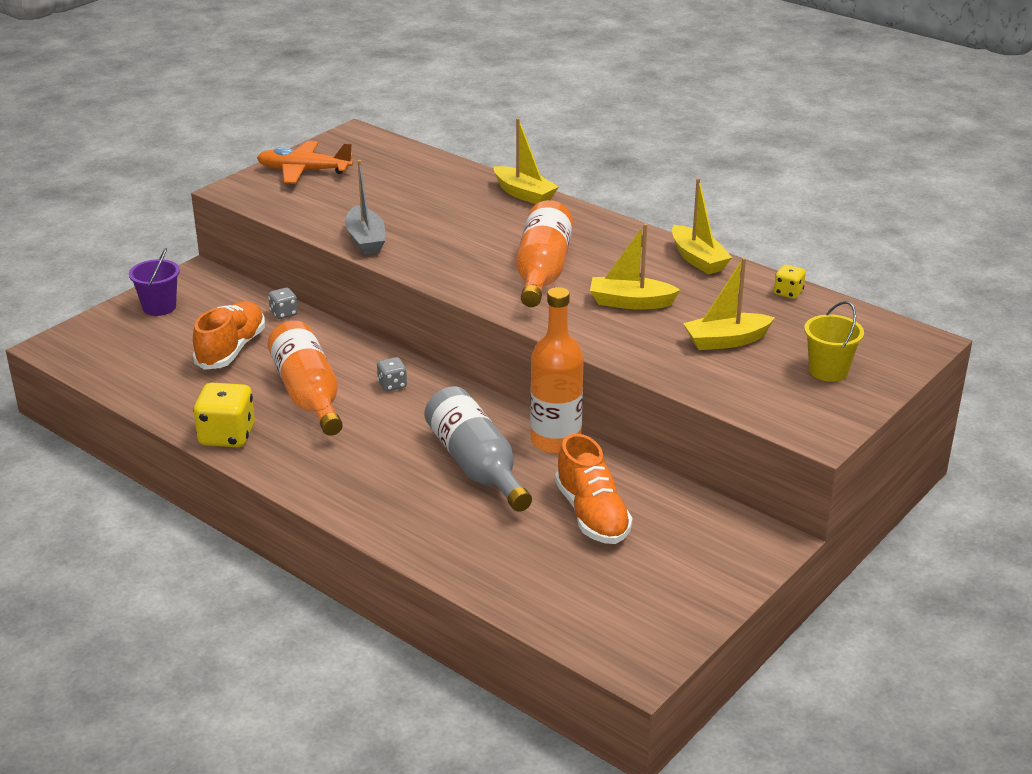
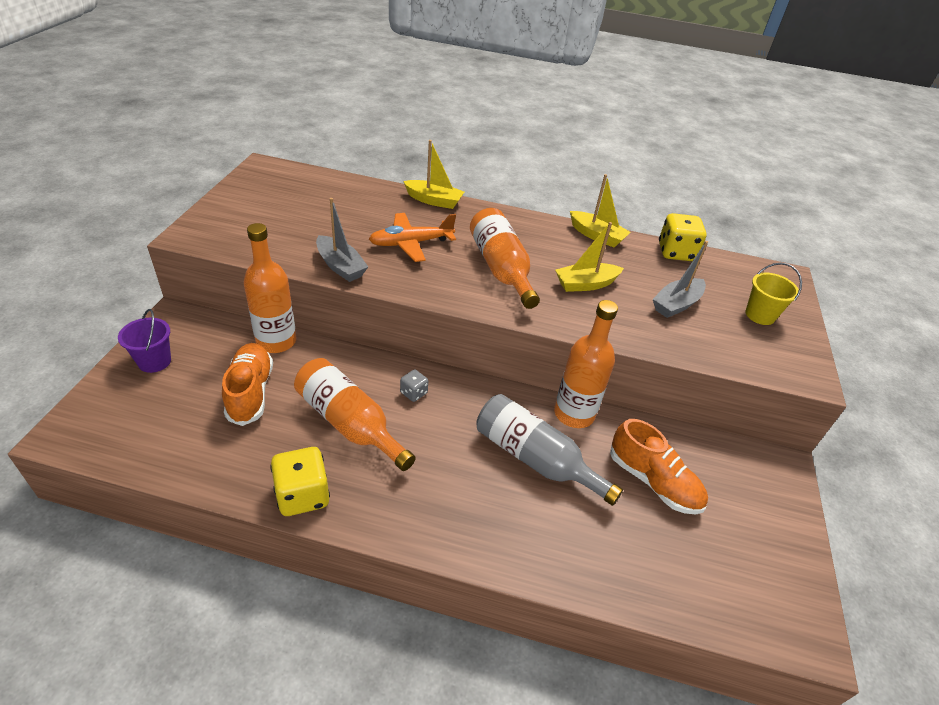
camera: 30 degrees left, 10 degrees up
orange plane [257,141,353,184] -> orange plane moved to [369,213,456,262]
grey dice [268,287,298,319] -> orange bottle [243,223,296,353]
yellow boat [683,258,775,350] -> grey boat [653,241,708,318]
yellow dice [774,265,806,299] -> yellow dice [659,213,707,261], size x1.89

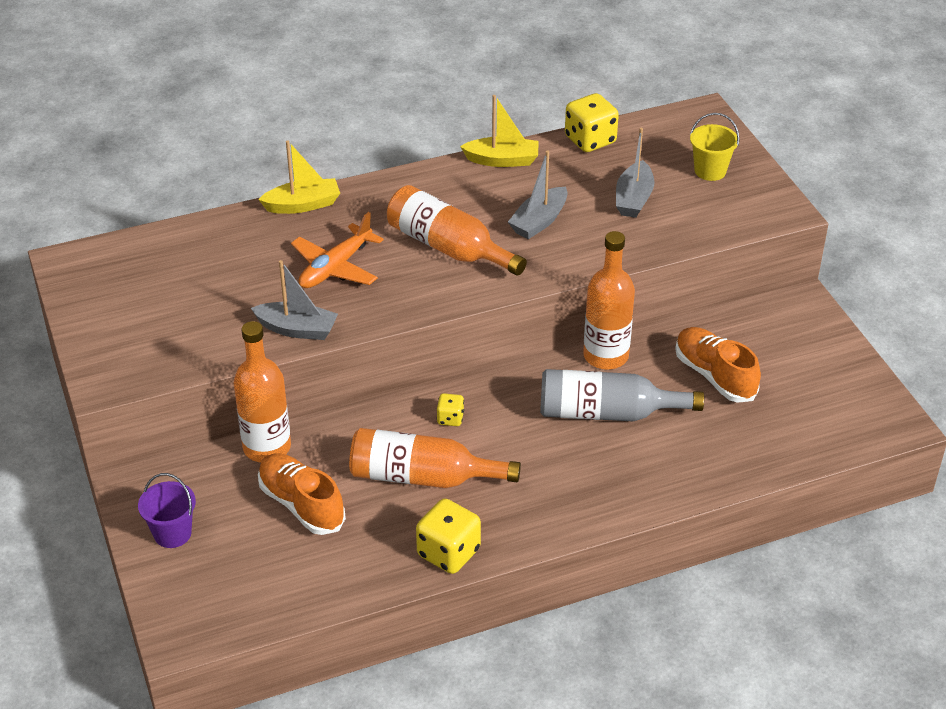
camera: 30 degrees left, 0 degrees up
grey dice [400,370,428,402] -> yellow dice [437,393,464,426]
yellow boat [555,222,624,292] -> grey boat [508,151,568,239]
orange shoe [610,419,708,515] -> orange shoe turned 135 degrees counterclockwise [675,327,761,403]

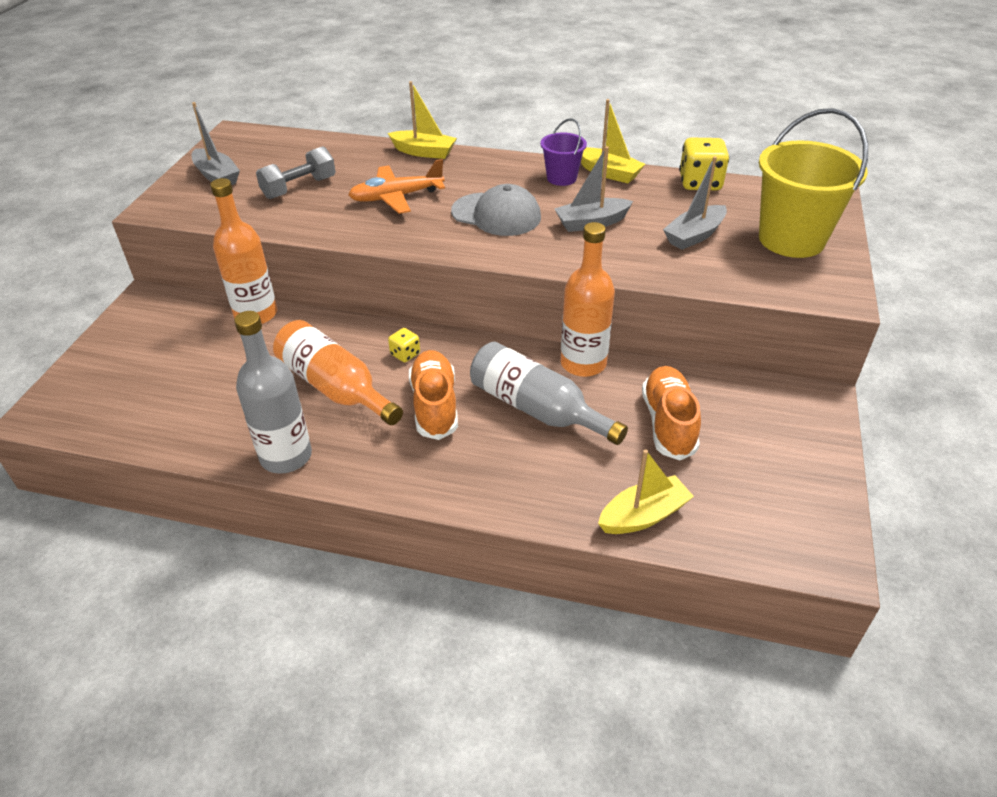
camera: 35 degrees right, 0 degrees up
purple bucket [138,473,196,548] -> purple bucket moved to [541,119,587,186]
grey boat [251,260,338,340] -> grey boat moved to [192,102,240,185]
orange shoe [258,453,346,535] -> orange shoe moved to [409,350,458,440]
orange bottle [387,185,527,276] -> grey cap [451,184,541,236]
yellow dice [416,498,481,574] -> grey bottle [234,311,312,474]
yellow bucket [690,113,739,181] -> yellow bucket [759,108,868,258], size x1.94
none -> grey dumbbell [256,146,336,199]
none -> yellow boat [598,449,694,534]

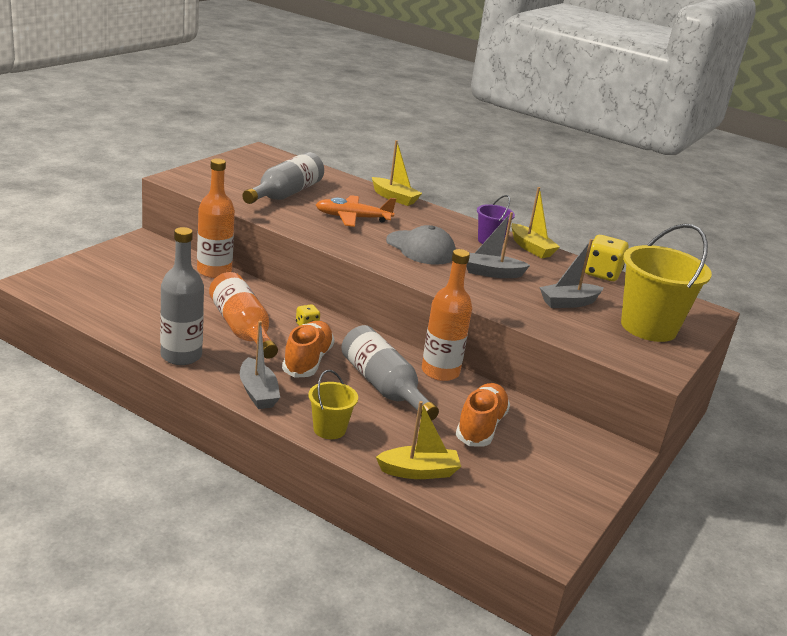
camera: 15 degrees right, 15 degrees down
grey boat [192,102,240,185] -> grey boat moved to [240,321,280,409]
grey dumbbell [256,146,336,199] -> grey bottle [242,152,324,204]
none -> yellow bucket [308,370,358,439]

